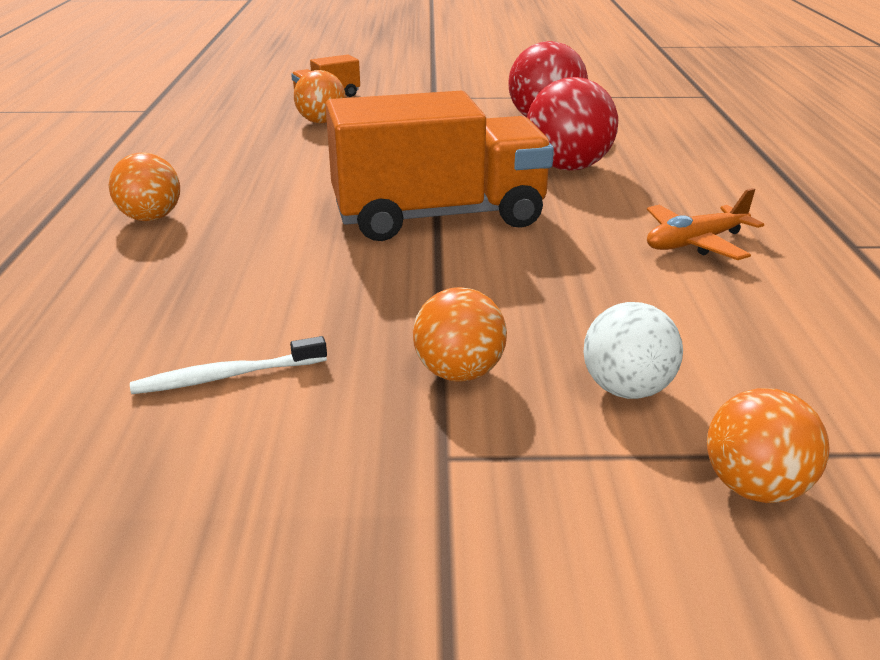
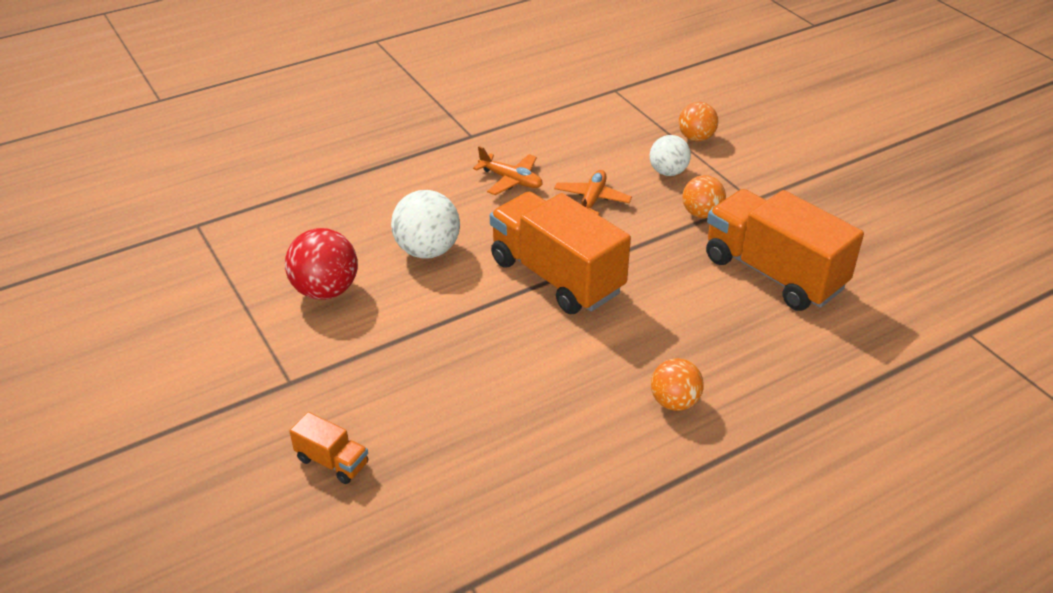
camera: 120 degrees left, 10 degrees up
white toothbrush [130,336,327,394] -> orange truck [706,189,864,311]
orange ball [294,70,346,123] -> none
red ball [527,77,618,171] -> white ball [391,190,460,259]
none -> orange plane [554,170,632,215]

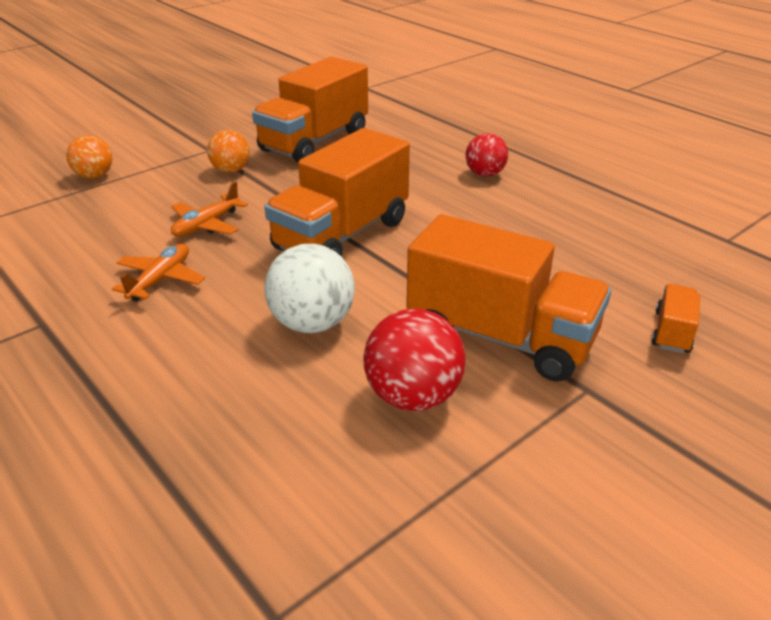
camera: 100 degrees left, 5 degrees down
orange plane [554,170,632,215] -> orange plane turned 60 degrees counterclockwise [171,181,248,237]
white ball [650,135,691,176] -> none
orange ball [651,358,704,411] -> red ball [466,133,508,177]
none -> orange truck [406,214,611,382]

